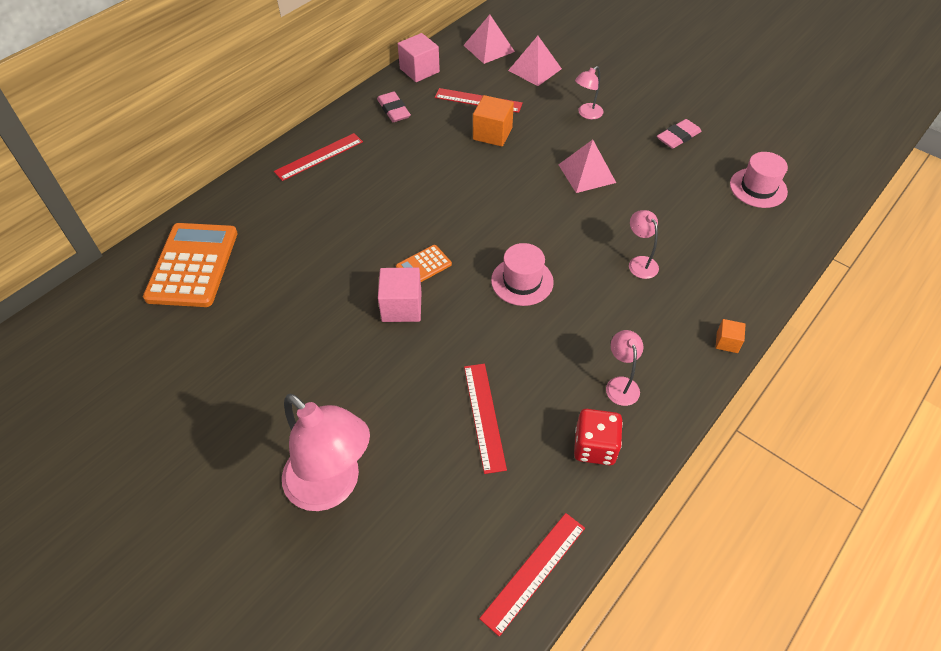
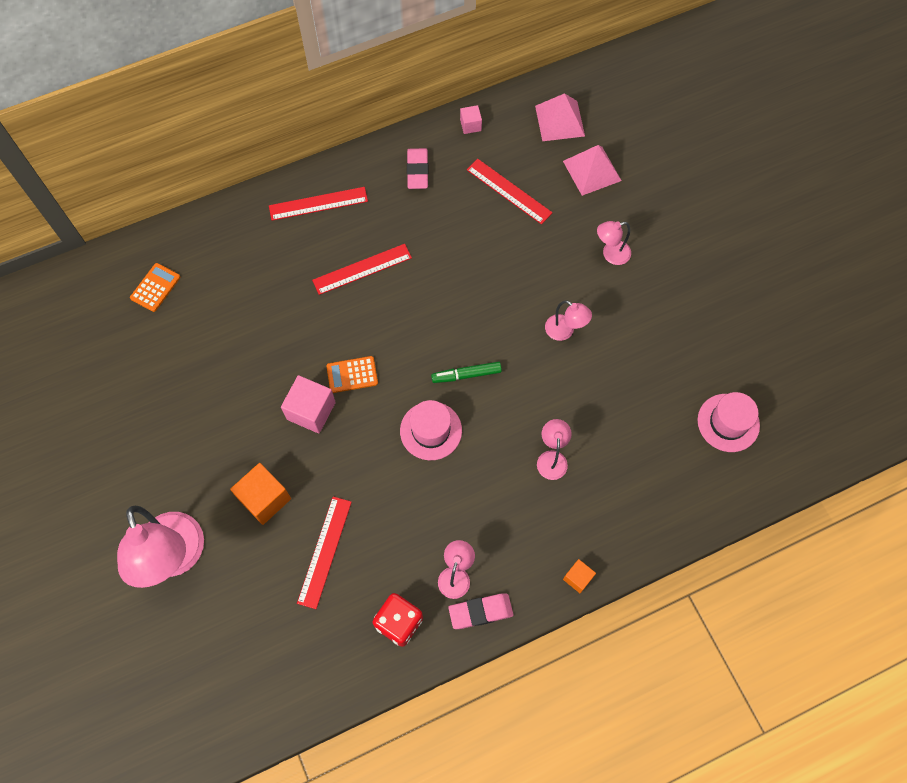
camera: 25 degrees right, 15 degrees up
orange calculator [143,223,238,307] -> orange calculator [130,263,180,312], size x0.48
pink cube [398,33,440,82] -> pink cube [460,105,482,134], size x0.55
orange cube [473,95,514,147] -> orange cube moved to [230,463,291,525]
red ruler [479,513,585,637] -> red ruler moved to [312,244,412,295]
pink pyramid [558,140,616,193] -> pink lamp [545,300,592,341]
pink eraser [657,119,702,149] -> pink eraser moved to [448,593,513,629]
none -> green marker [431,361,502,383]

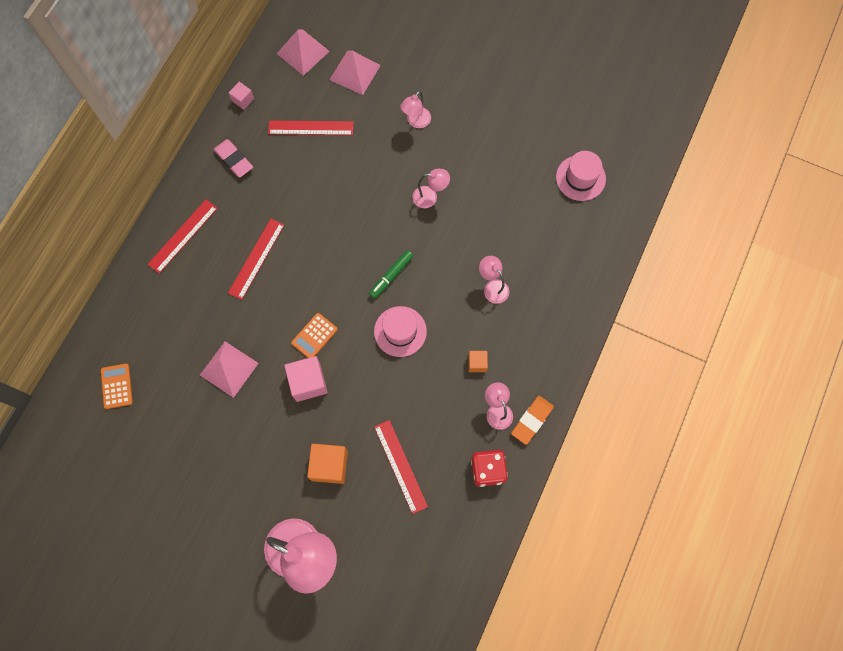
camera: 40 degrees left, 5 degrees up
pink eraser [448,593,513,629] -> orange eraser [511,396,554,445]
orange cube [563,559,596,593] -> orange cube moved to [468,351,488,372]
none -> pink pyramid [200,341,259,398]

